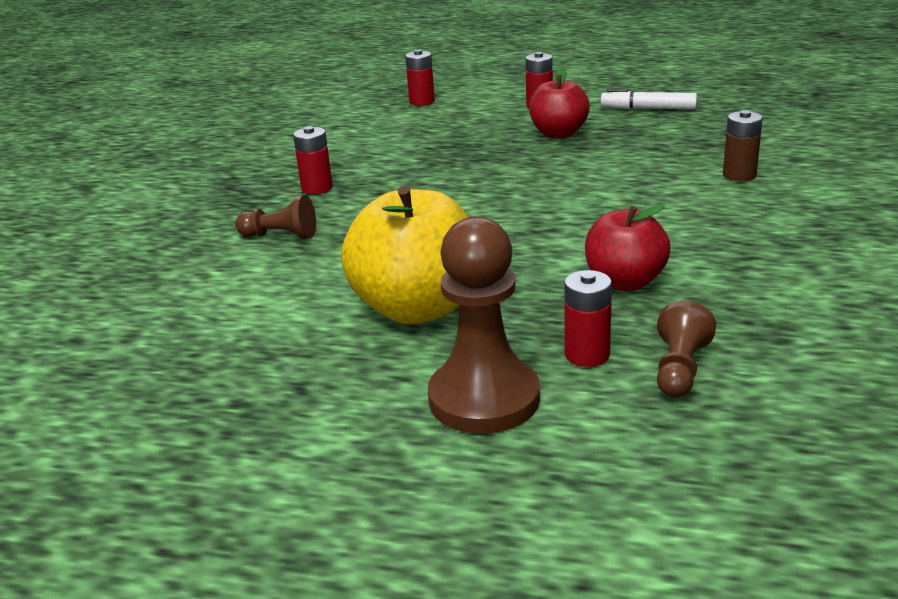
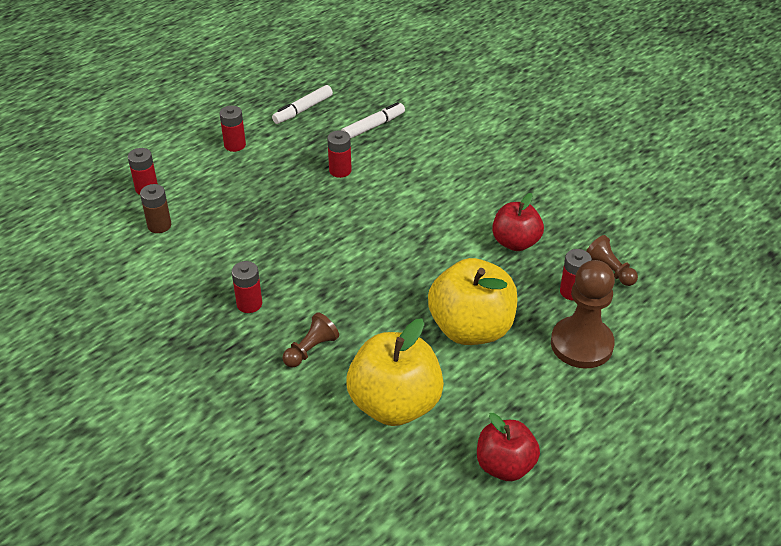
camera: 60 degrees left, 15 degrees up
red apple [529,68,590,138] -> red apple moved to [477,413,540,481]
brown battery [723,110,763,181] -> brown battery moved to [140,184,171,233]
none -> red battery [327,130,352,178]
none -> white marker [341,102,405,139]
none -> yellow apple [346,318,444,426]

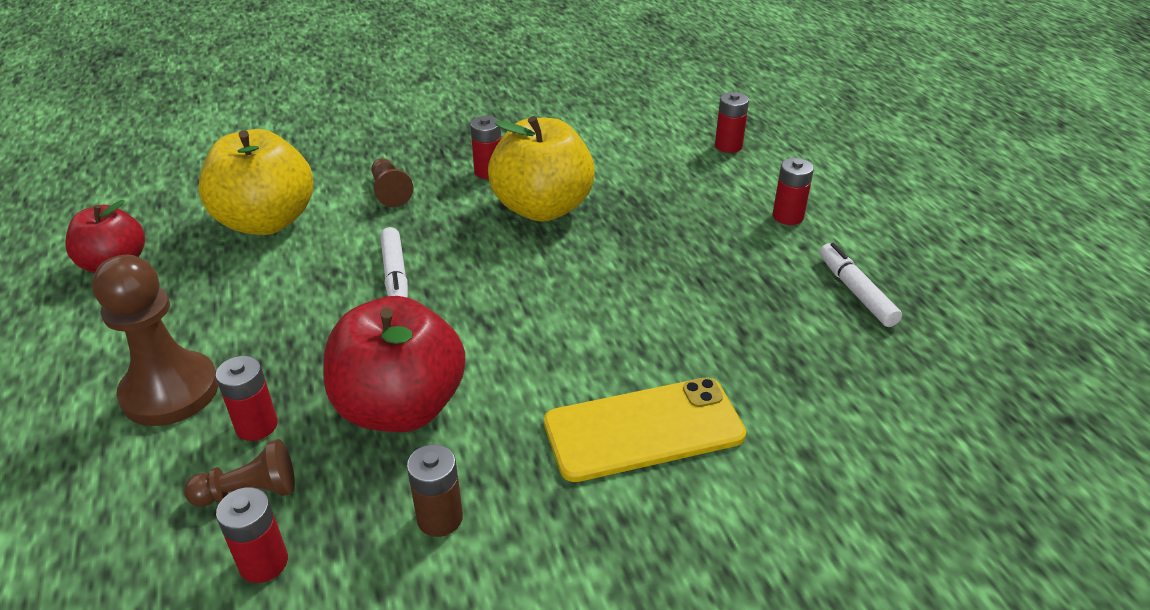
camera: 115 degrees right, 5 degrees down
brown battery [140,184,171,233] -> brown battery moved to [407,444,463,537]
red battery [327,130,352,178] -> red battery moved to [216,487,288,583]
white marker [341,102,405,139] -> white marker moved to [380,227,408,298]
yellow apple [428,258,518,345] -> yellow apple moved to [488,116,595,222]
red apple [492,193,544,251] -> red apple [323,296,465,432], size x1.60
none -> yellow phone [544,378,746,482]

